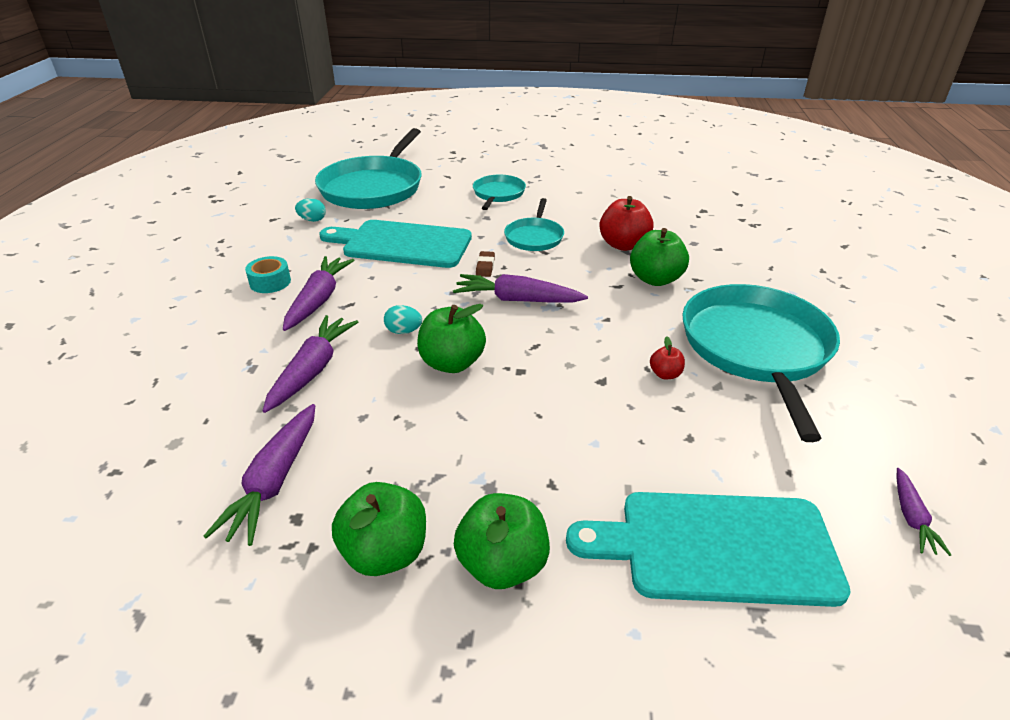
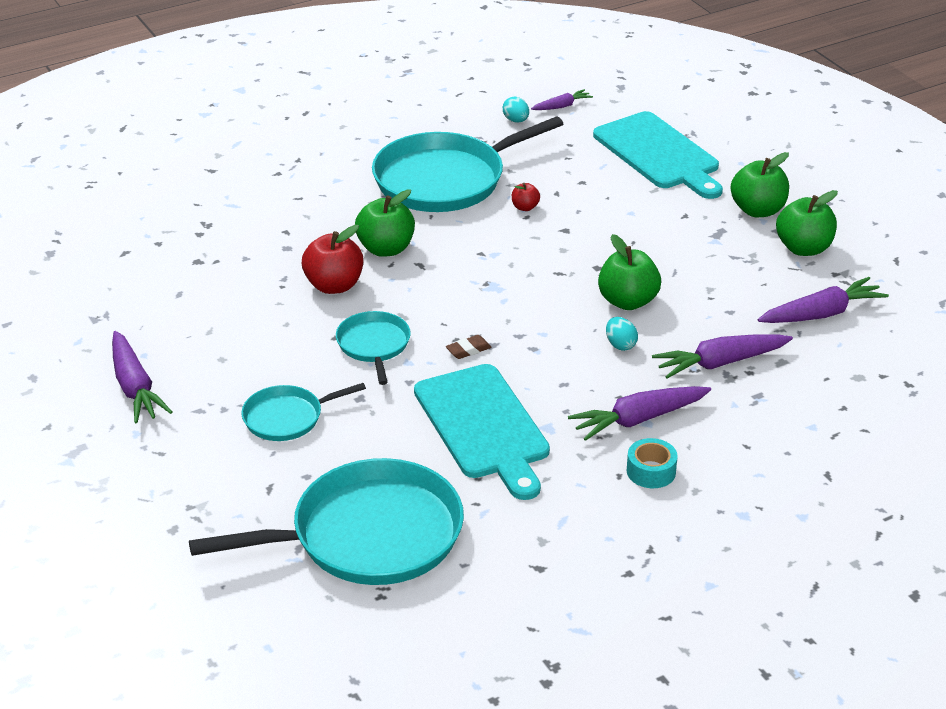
camera: 125 degrees left, 0 degrees up
turquoise egg [295,198,326,222] -> turquoise egg moved to [503,96,529,123]
purple carrot [453,274,588,303] -> purple carrot moved to [112,331,172,423]
turquoise pan [504,198,564,251] -> turquoise pan turned 75 degrees counterclockwise [336,311,411,385]

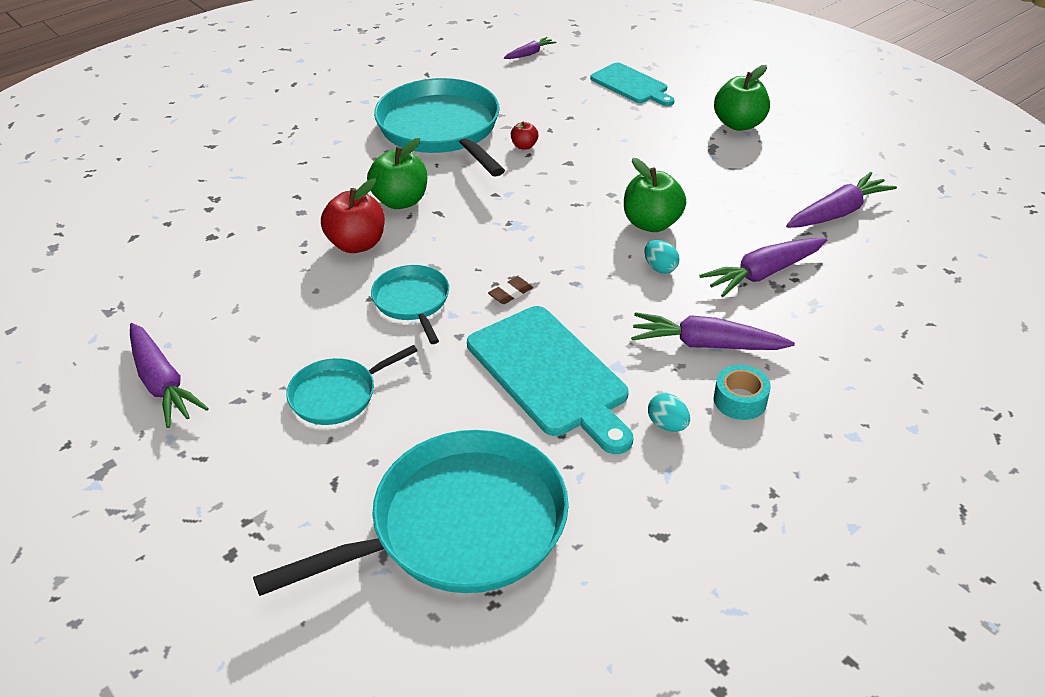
camera: 10 degrees left, 5 degrees up
turquoise pan [372,116,563,212] -> turquoise pan turned 105 degrees clockwise [374,78,505,176]
turquoise egg [503,96,529,123] -> turquoise egg moved to [648,393,690,432]
purple carrot [568,386,711,441] -> purple carrot turned 45 degrees clockwise [631,312,795,350]
turquoise cutting board [593,111,723,199] -> turquoise cutting board [590,63,675,106], size x0.63
green apple [776,190,838,256] -> none

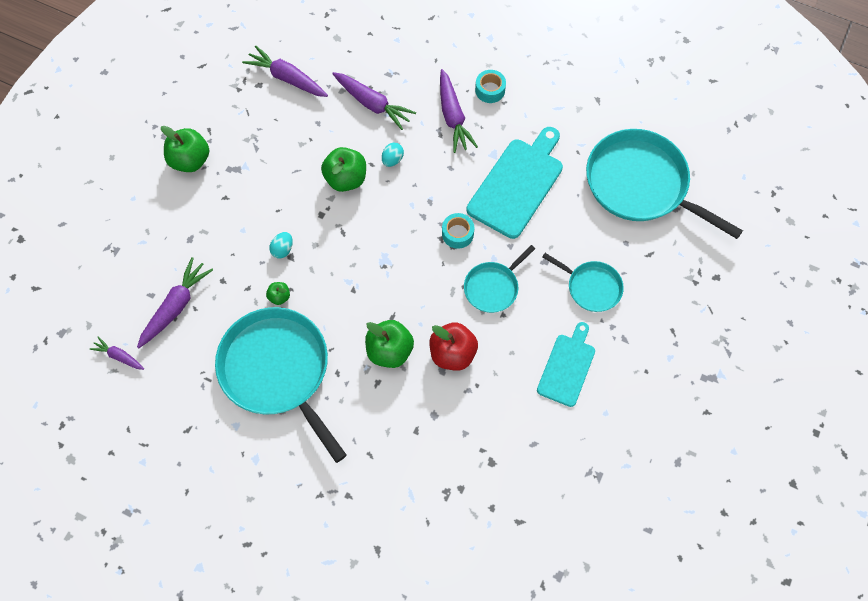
camera: 115 degrees left, 25 degrees up
purple carrot [130,323,209,428] -> purple carrot moved to [137,257,213,348]
turquoise pan [374,78,505,176] -> turquoise pan turned 105 degrees clockwise [215,307,347,463]
brown eraser [488,276,533,304] -> turquoise tape [442,213,474,249]
red apple [511,122,538,150] -> green apple [266,282,290,305]
turquoise cutting board [590,63,675,106] -> turquoise cutting board moved to [537,322,595,407]
turquoise egg [648,393,690,432] -> turquoise egg moved to [269,232,293,259]

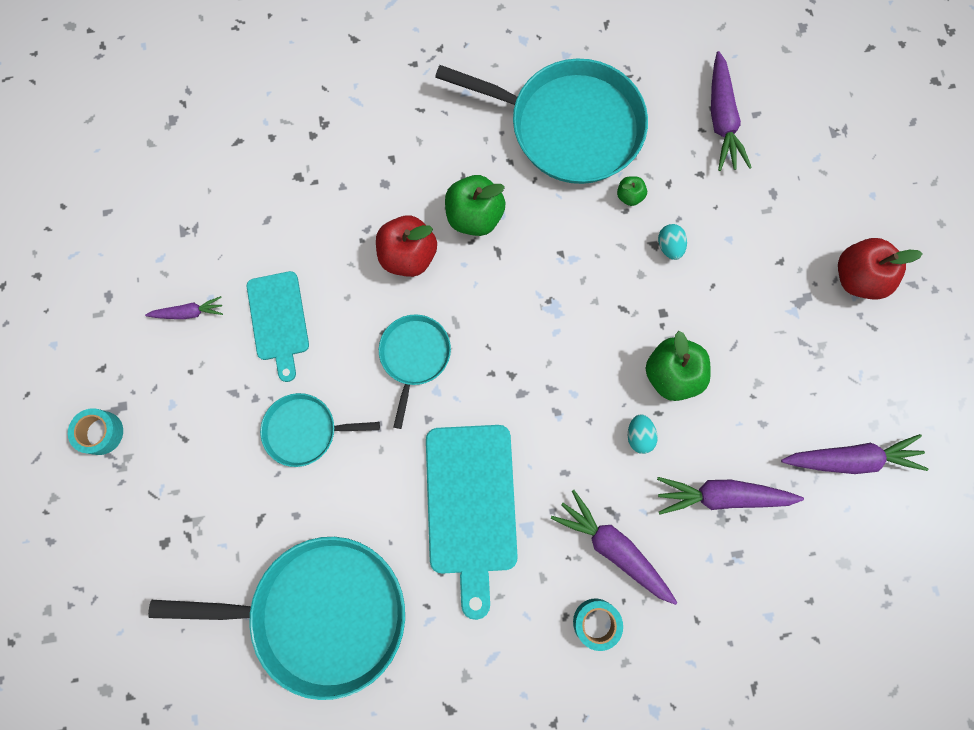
camera: 145 degrees right, 10 degrees up
purple carrot [90,336,144,370] -> purple carrot moved to [145,296,223,319]
green apple [161,126,209,172] -> red apple [838,238,923,300]
turquoise tape [442,213,474,249] -> turquoise tape moved to [68,408,123,455]

